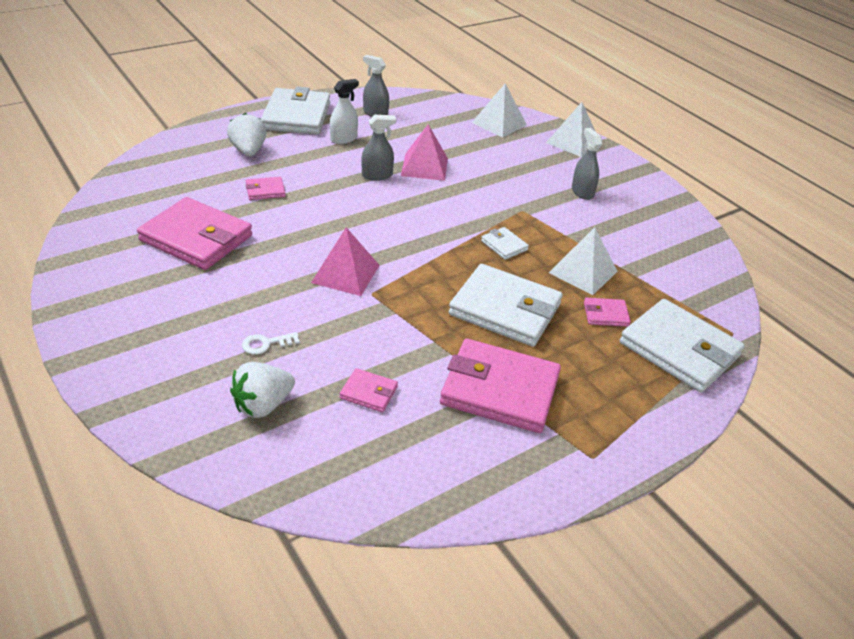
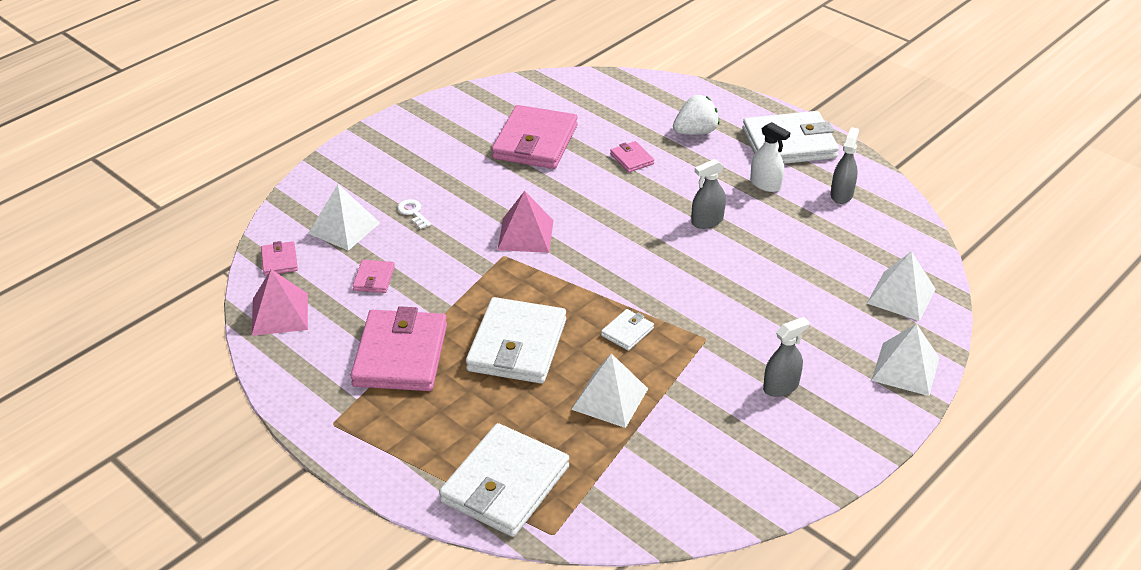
camera: 80 degrees right, 0 degrees up
white strawberry [230,362,295,418] -> white pyramid [308,184,380,251]
grey spray bottle [362,115,396,181] -> grey spray bottle turned 90 degrees clockwise [691,159,726,229]
pink pyramid [401,124,448,181] -> pink pyramid moved to [251,269,308,336]
pink wallet [584,298,631,327] -> pink wallet moved to [261,241,298,276]

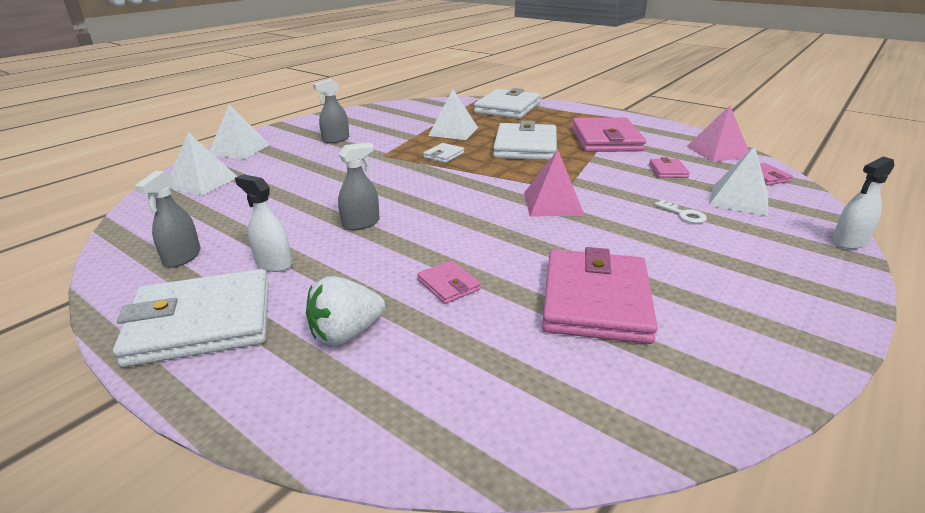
camera: 175 degrees right, 10 degrees down
none -> white spray bottle [832,156,895,249]

